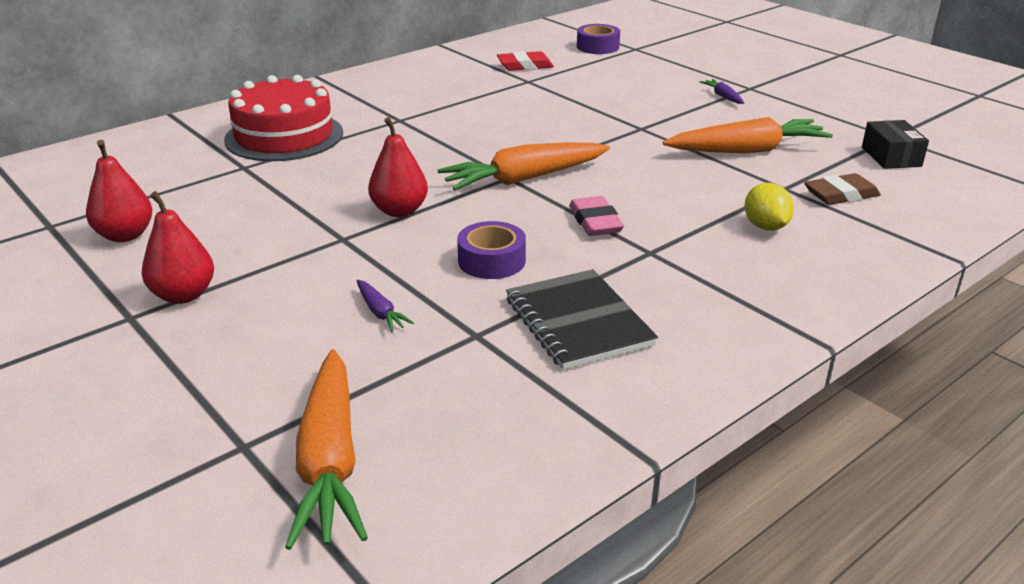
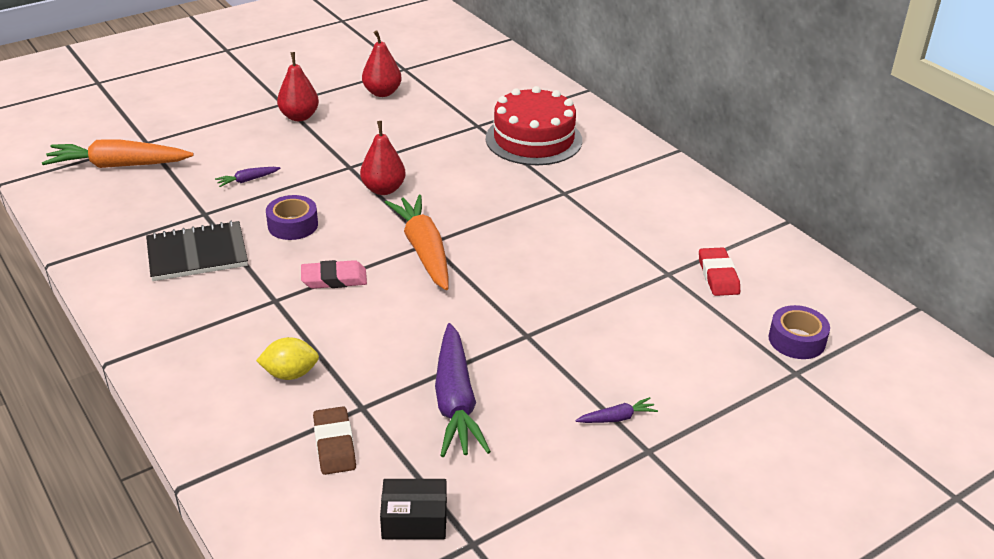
camera: 95 degrees right, 5 degrees up
orange carrot [663,117,833,153] -> purple carrot [435,323,491,457]

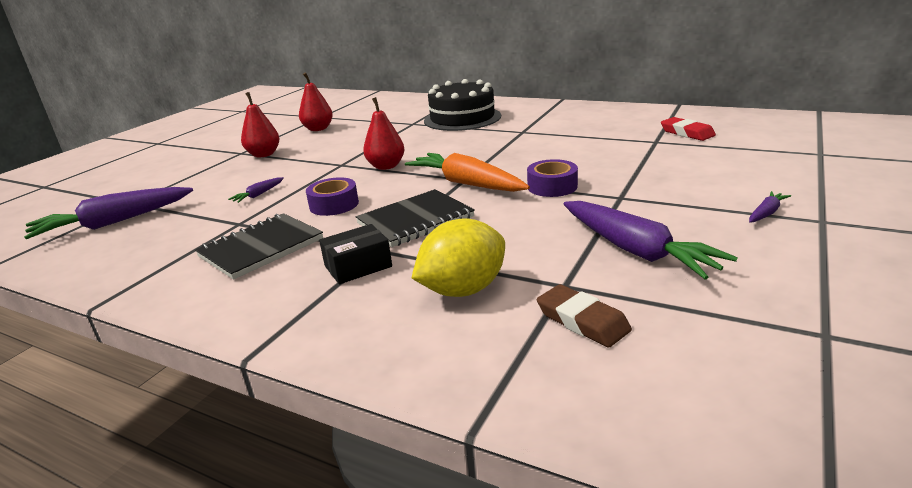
camera: 25 degrees left, 10 degrees down
orange carrot [42,140,194,168] -> purple carrot [24,187,193,239]
yellow lemon [256,337,319,380] -> yellow lemon [412,218,505,297], size x1.56
pink eraser [301,260,367,289] -> black notebook [356,189,475,247]
black box [380,479,447,539] -> black box moved to [319,224,392,284]
red cake [486,86,582,165] -> black cake [424,79,501,131]
purple tape [769,305,830,359] -> purple tape moved to [527,159,578,197]

